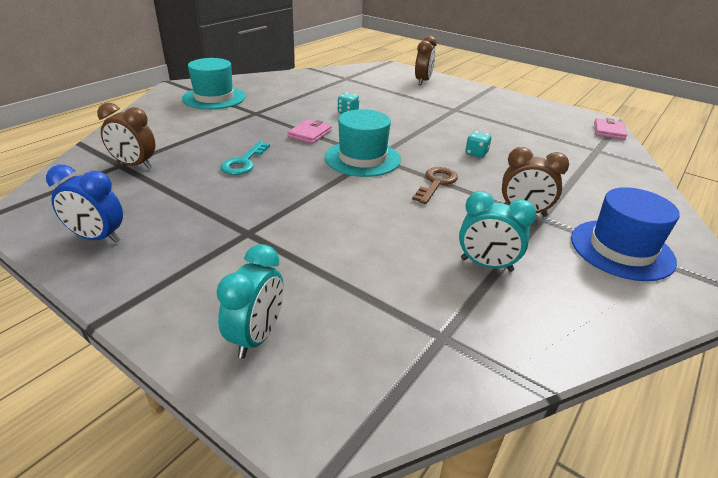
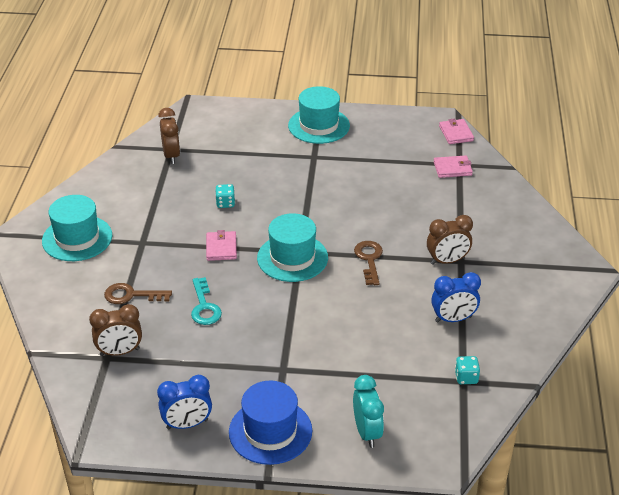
camera: 30 degrees left, 5 degrees up
brown clock [415,36,437,85] -> brown clock moved to [158,108,180,164]
turquoise clock [459,191,537,272] -> blue clock [431,272,481,322]
turquoise dice [465,131,491,158] -> turquoise dice moved to [455,356,480,384]
blue hat [571,187,680,281] -> blue hat moved to [229,380,312,465]
none -> brown key [104,283,172,304]
none -> turquoise hat [288,86,350,144]
none -> pink wallet [434,155,473,178]

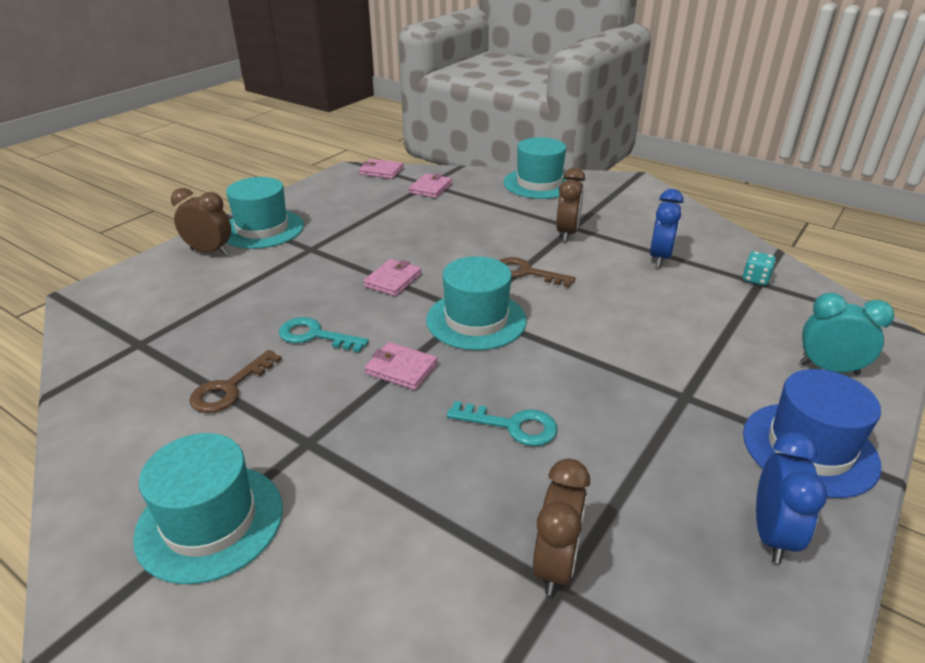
camera: 60 degrees left, 5 degrees down
brown key [104,283,172,304] -> brown key moved to [189,350,282,413]
brown clock [158,108,180,164] -> brown clock moved to [171,188,231,255]
turquoise dice [215,184,235,208] -> turquoise key [279,317,369,352]
none -> pink wallet [363,259,422,296]
none -> turquoise hat [503,137,567,199]

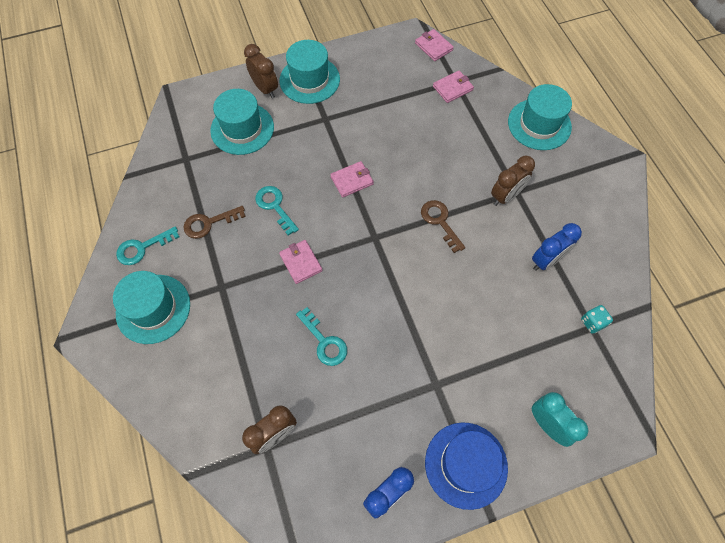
camera: 35 degrees right, 30 degrees up
turquoise hat [426,256,527,350] -> turquoise hat moved to [210,89,274,155]
none -> turquoise key [116,226,179,265]

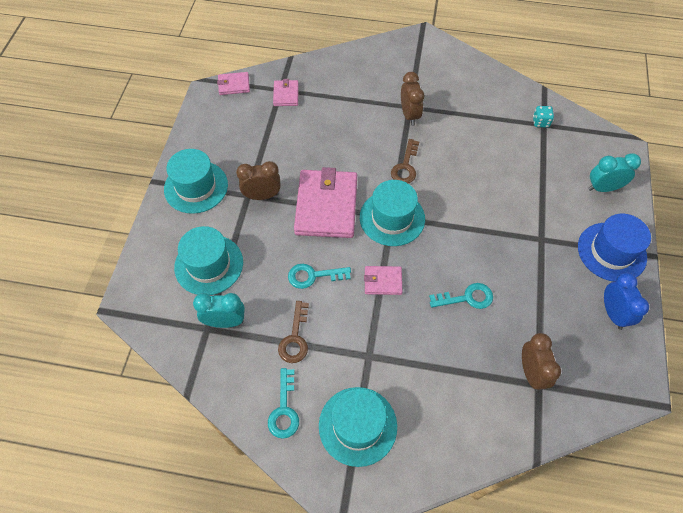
camera: 60 degrees left, 5 degrees down
brown clock [244,44,278,98] -> brown clock moved to [236,161,281,200]
pink wallet [330,161,374,197] -> pink wallet [294,167,357,238], size x2.11
brown key [421,200,465,253] -> brown key turned 75 degrees counterclockwise [391,139,419,183]
turquoise hat [508,84,572,150] -> turquoise hat moved to [360,180,425,246]
blue clock [532,223,582,271] -> none
none -> turquoise clock [193,293,245,328]

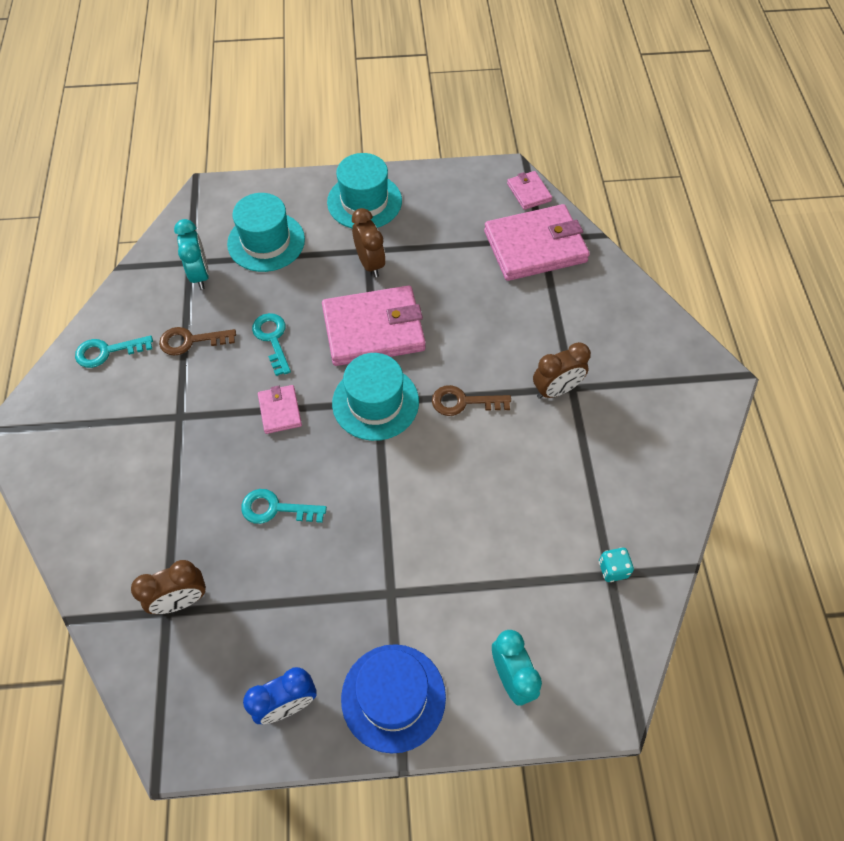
camera: 75 degrees right, 0 degrees up
pink wallet [273,79,299,106] -> pink wallet [484,204,590,281], size x2.11
turquoise hat [319,387,397,467] -> none
turquoise key [429,283,493,309] -> turquoise key turned 120 degrees clockwise [241,489,327,524]

